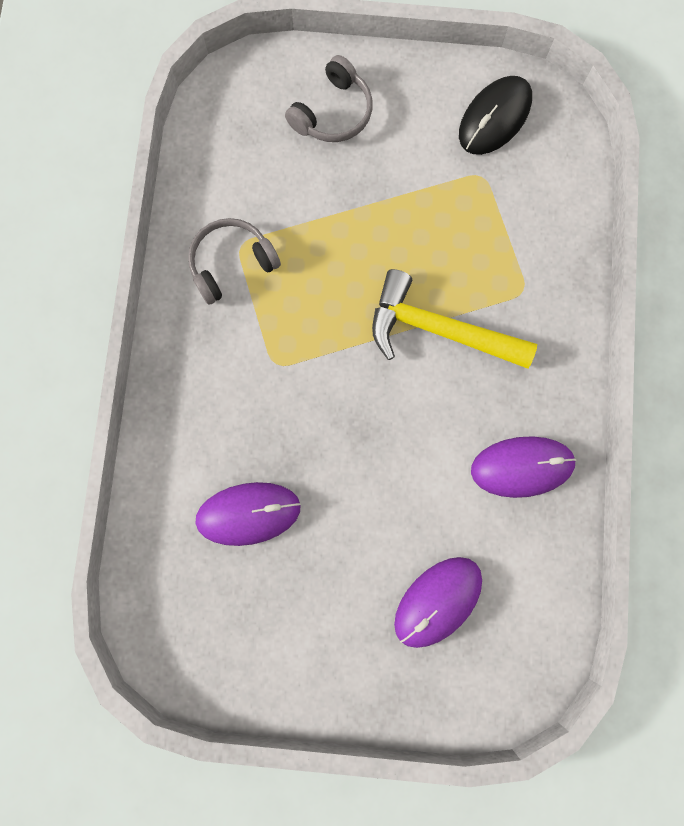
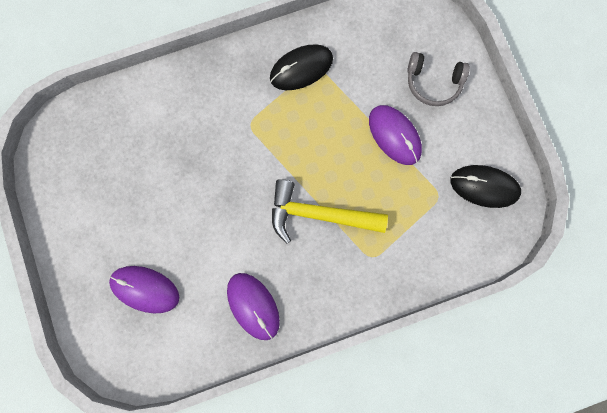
camera: 65 degrees right, 0 degrees up
grey headphones [188,218,281,305] -> black mouse [270,44,333,90]
purple mouse [195,482,301,546] -> purple mouse moved to [369,105,422,165]
yellow hammer [372,269,537,369] -> yellow hammer turned 75 degrees counterclockwise [272,179,388,244]

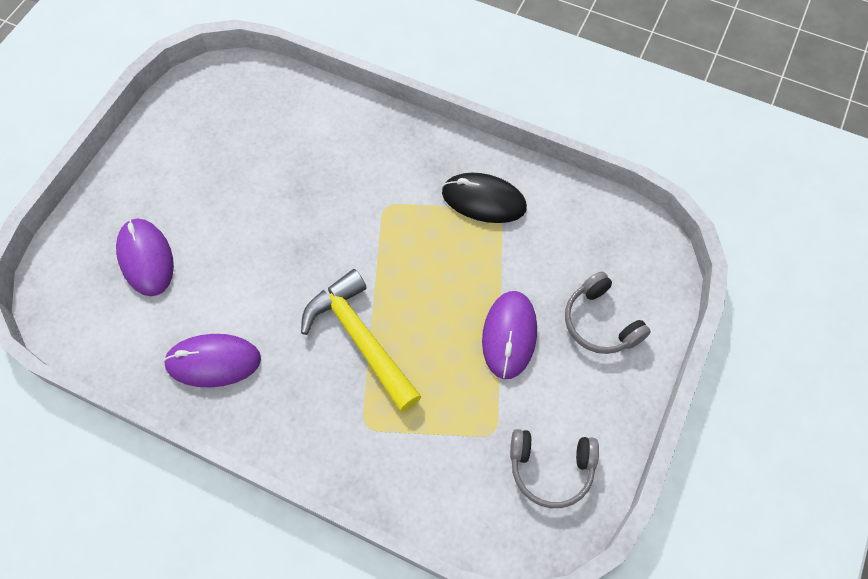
camera: 45 degrees right, 15 degrees down
purple mouse [227,273,280,340] -> purple mouse turned 75 degrees clockwise [163,334,261,387]
black mouse [450,165,521,208] -> grey headphones [510,429,599,508]

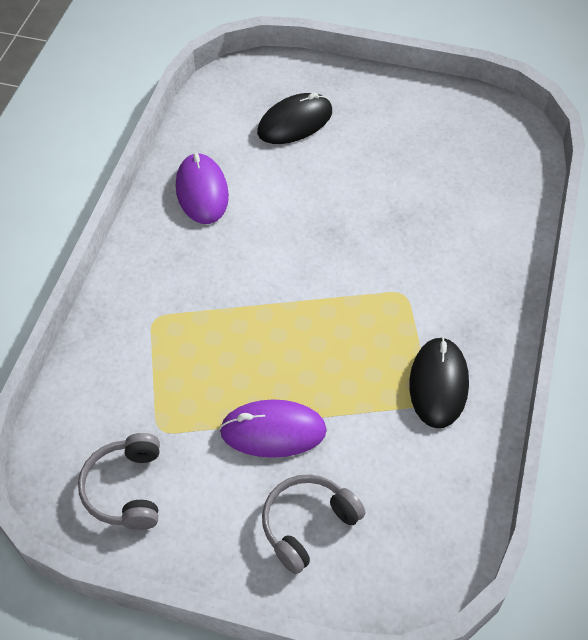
camera: 80 degrees right, 10 degrees down
purple mouse [116,219,174,296] -> black mouse [257,92,332,144]
yellow hammer [301,269,421,412] -> none

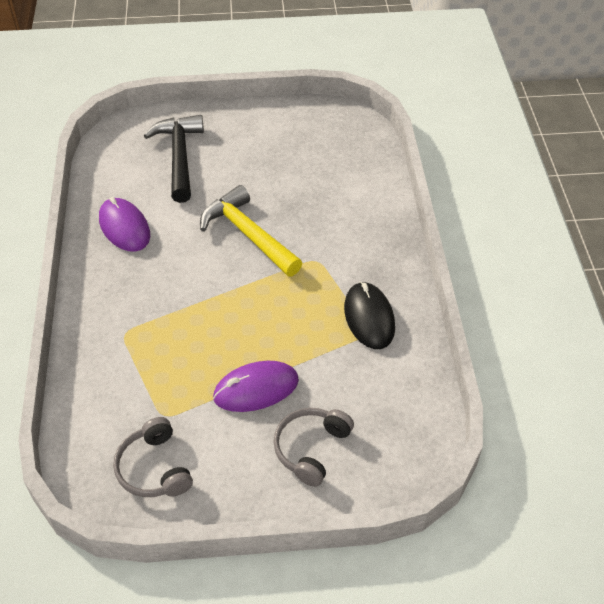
camera: 20 degrees left, 5 degrees down
black mouse [257,92,332,144] -> black hammer [143,115,204,203]
none -> yellow hammer [200,185,302,276]

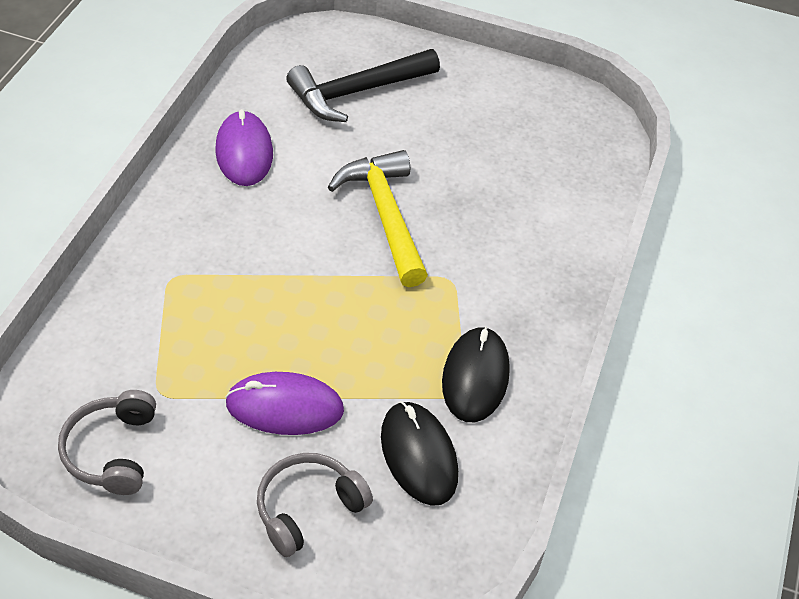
camera: 20 degrees right, 0 degrees up
black hammer [143,115,204,203] -> black hammer turned 135 degrees counterclockwise [286,49,440,122]
none -> black mouse [381,401,458,506]

